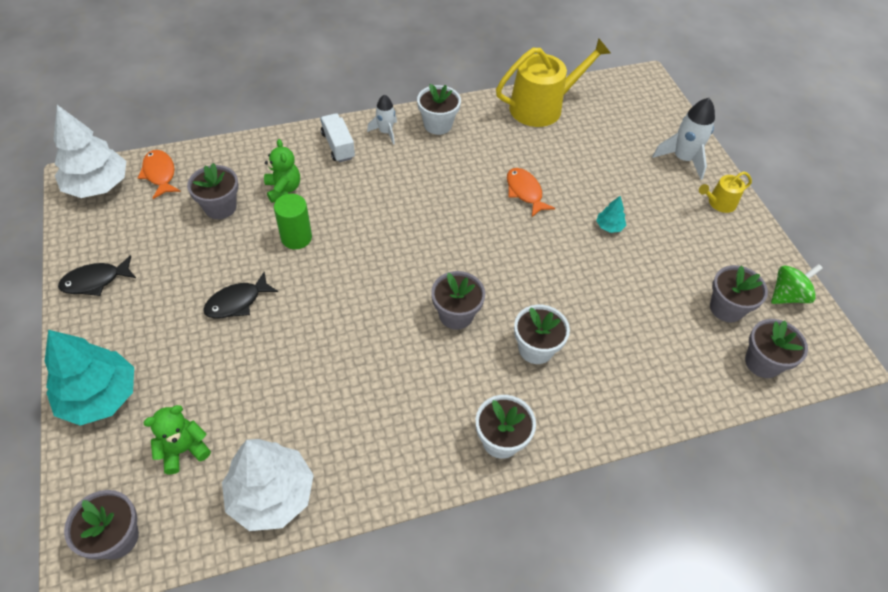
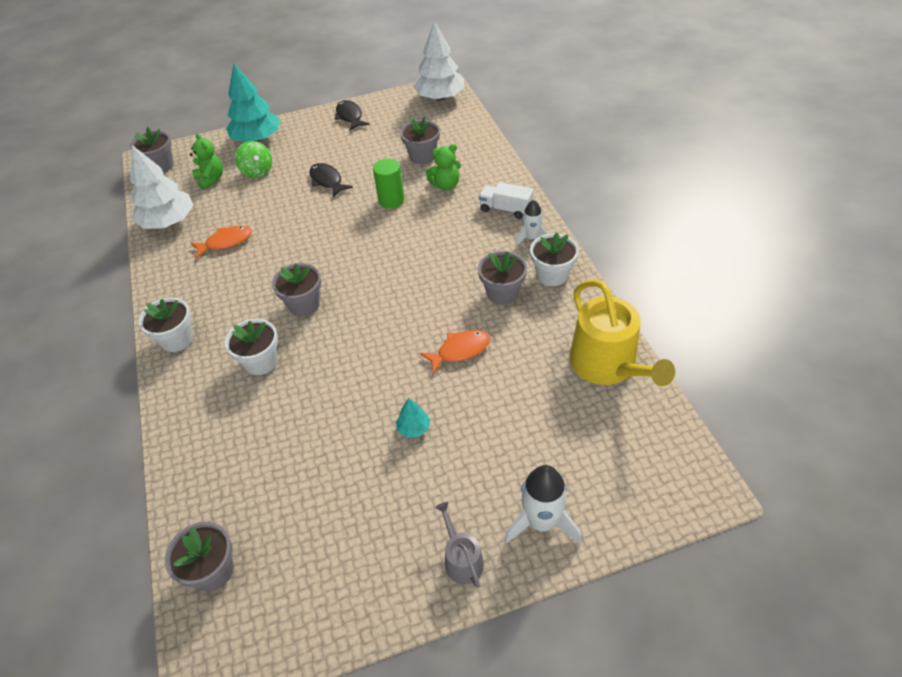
camera: 95 degrees right, 5 degrees down
orange fish [138,150,181,199] -> orange fish moved to [191,226,252,259]
white truck [320,113,355,162] -> white truck turned 135 degrees counterclockwise [479,182,533,219]
yellow watering can [699,171,752,213] -> grey watering can [435,502,484,588]
grey flower pot [710,265,768,322] -> grey flower pot moved to [478,251,527,305]
green spinning top [771,264,823,304] -> green spinning top moved to [235,141,272,178]

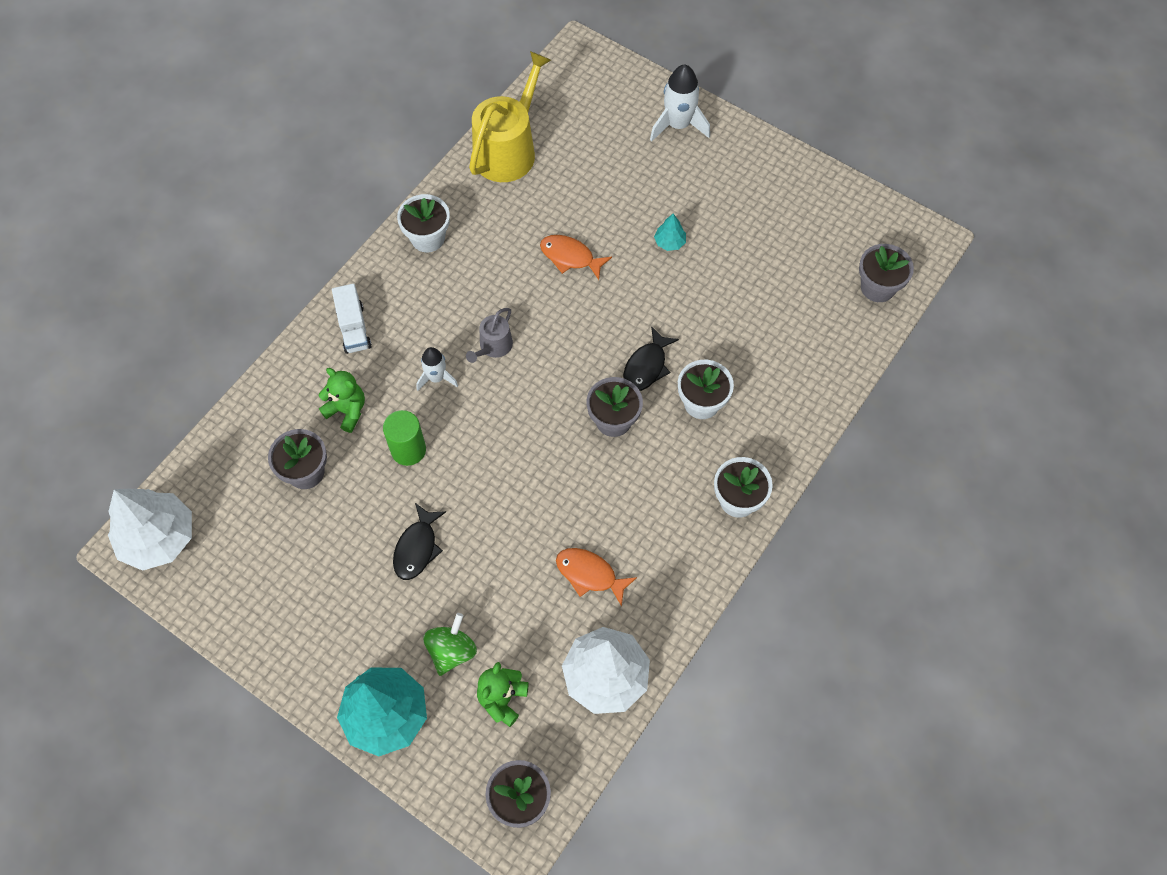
camera: 130 degrees left, 15 degrees up
black fish [335,100,370,131] -> black fish moved to [623,326,679,391]
grey watering can [435,502,484,588] -> grey watering can moved to [466,308,513,363]
grey flower pot [478,251,527,305] -> none
white rocket [515,200,548,246] -> white rocket moved to [416,347,458,391]

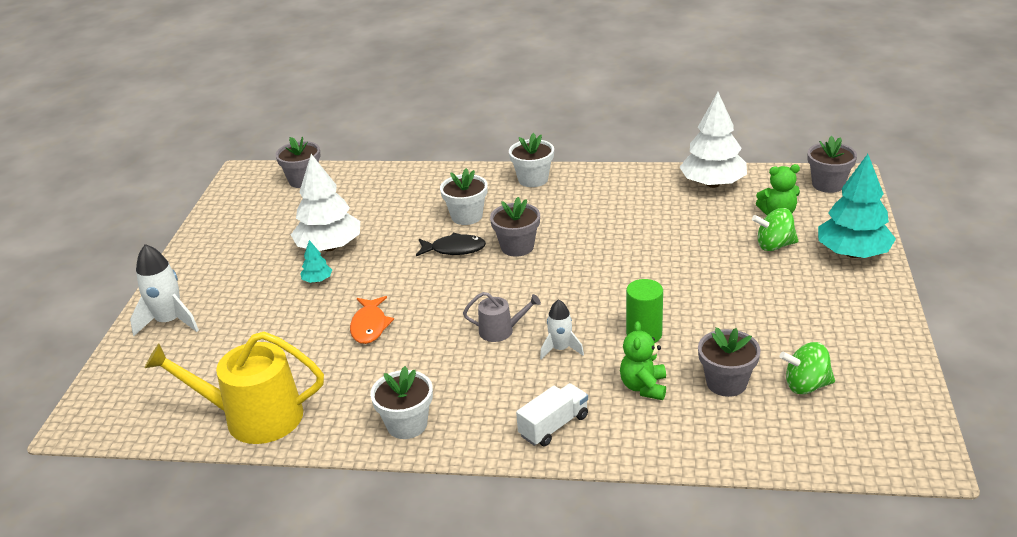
camera: 115 degrees left, 30 degrees down
white tree [108,489,192,571] -> white tree moved to [291,154,360,251]
black fish [393,503,446,580] -> none
orange fish [556,548,637,607] -> none
none -> green spinning top [780,342,835,394]

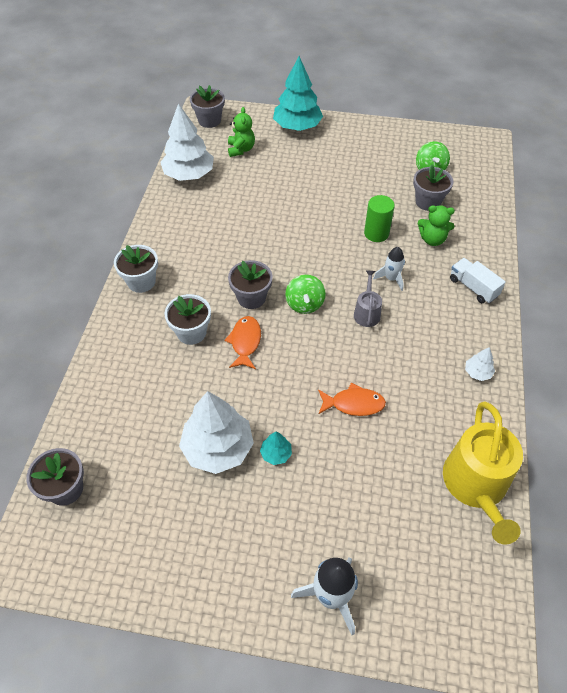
camera: 90 degrees left, 20 degrees up
white flower pot [370,366,433,439] -> white tree [465,347,495,381]
black fish [416,233,486,256] -> orange fish [224,316,261,369]
green spinning top [752,208,798,251] -> green spinning top moved to [285,275,326,314]

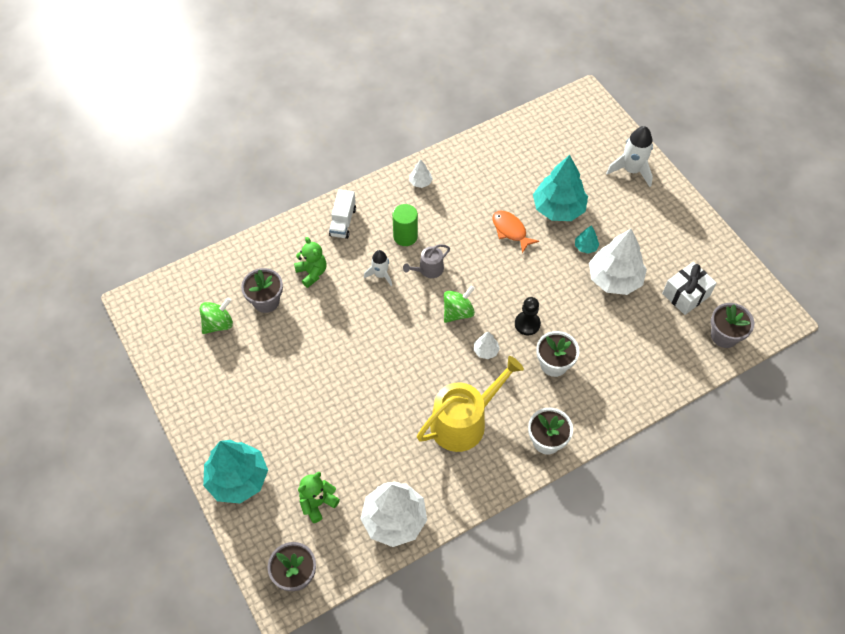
camera: 130 degrees left, 5 degrees up
orange fish [224,316,261,369] -> black pawn [515,297,541,335]
grey flower pot [228,260,272,309] -> white tree [474,332,500,359]
green cylinder [364,195,395,242] -> green cylinder moved to [392,204,418,246]
yellow watering can [443,402,523,544] -> yellow watering can moved to [417,356,524,452]
none -> turquoise tree [533,155,588,221]
none -> white gift [662,262,717,315]

